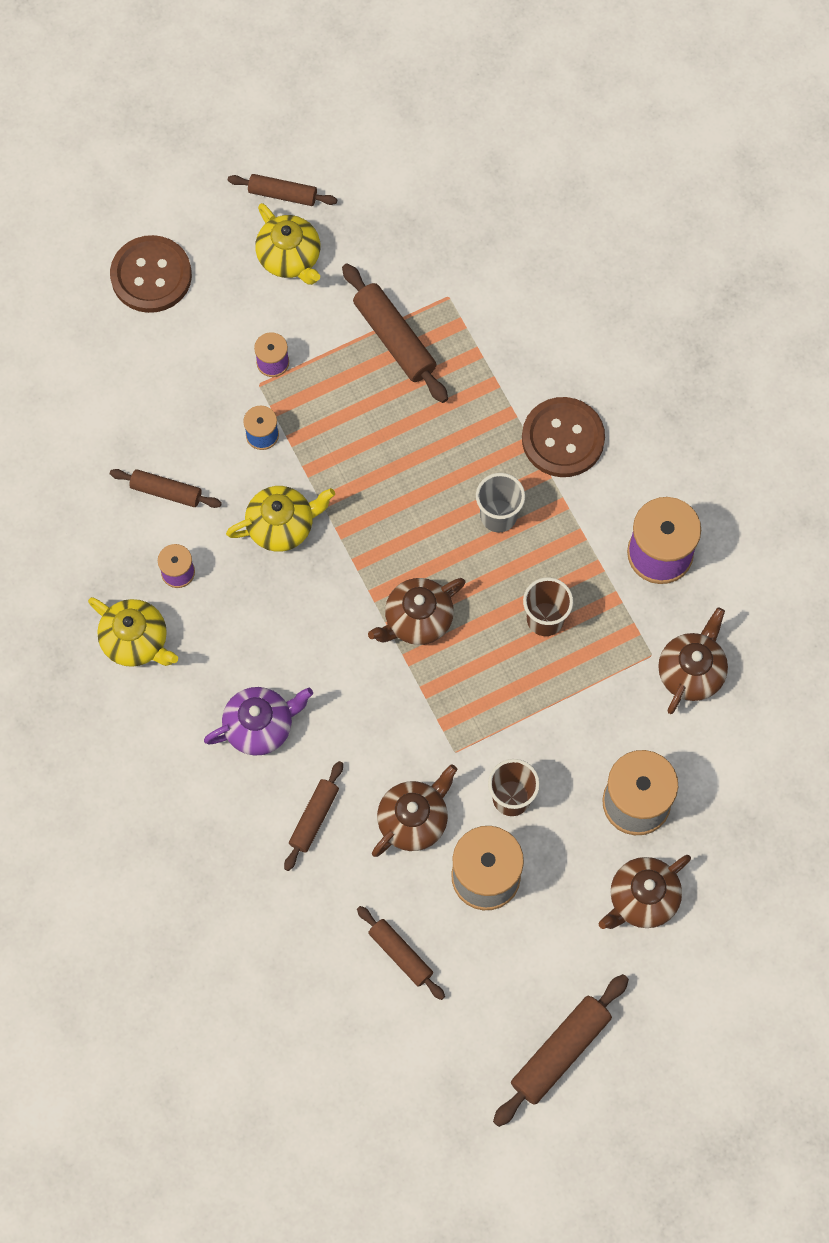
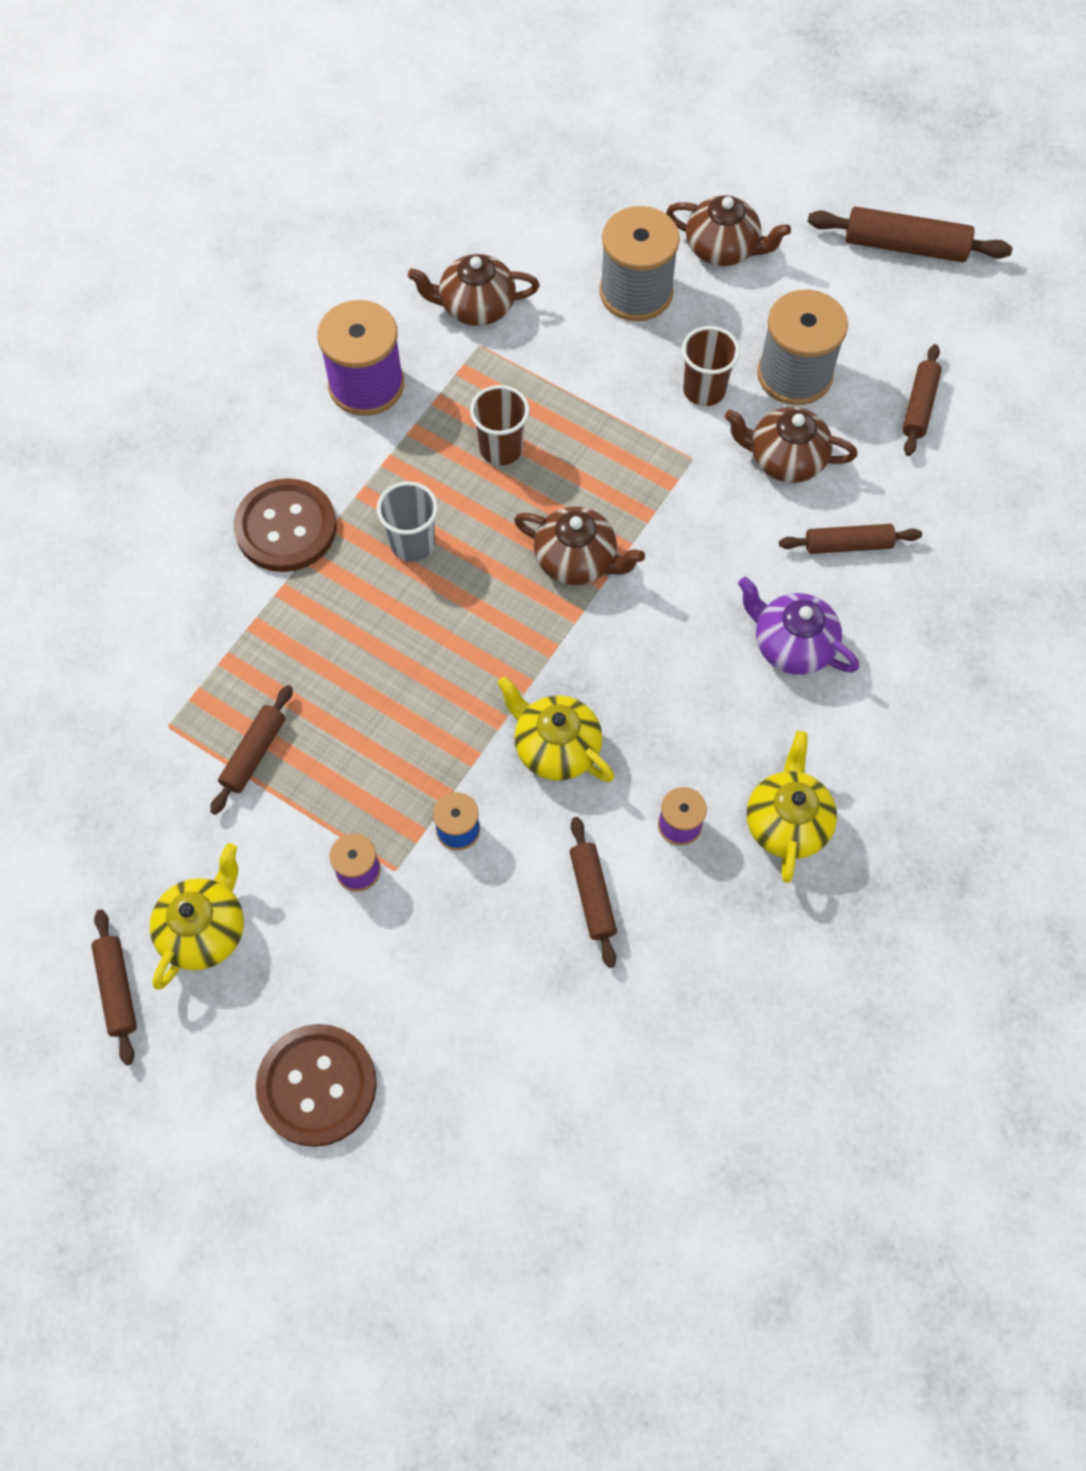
camera: 120 degrees left, 5 degrees down
brown rolling pin [342,264,448,403] -> brown rolling pin [210,685,293,815], size x0.64

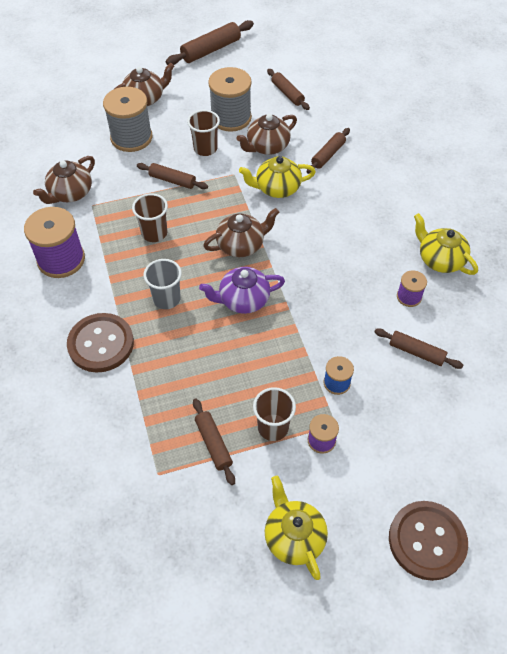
camera: 50 degrees left, 10 degrees down
brown rolling pin [91,909,137,1065] -> brown rolling pin moved to [137,163,208,189]
yellow teapot [497,676,614,782] -> yellow teapot moved to [239,156,316,198]
purple teapot [738,577,859,675] -> purple teapot moved to [199,267,285,314]
none -> brown cup [253,387,296,441]

